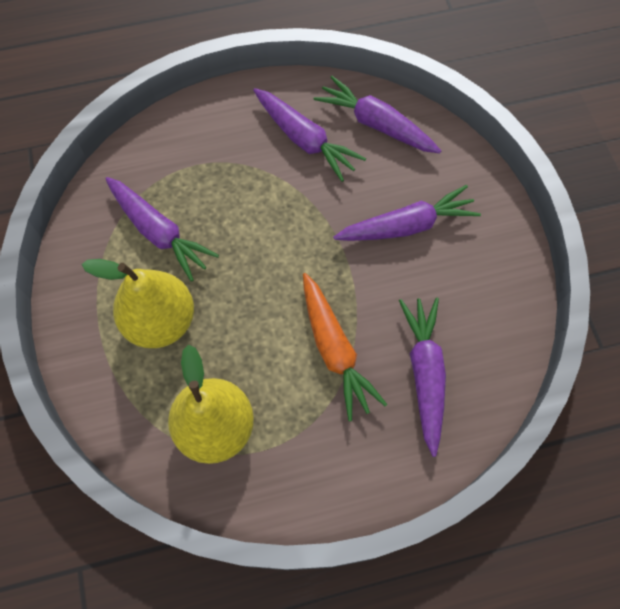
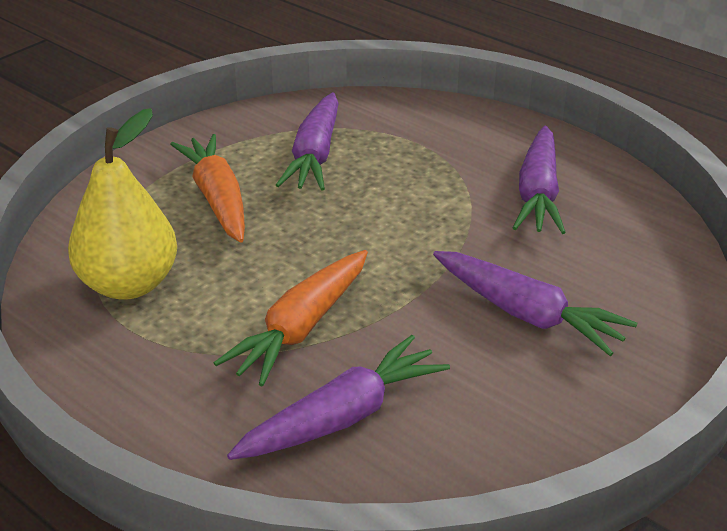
camera: 55 degrees right, 30 degrees down
yellow pear [82,259,194,348] -> orange carrot [170,134,245,243]
purple carrot [314,76,441,153] -> none

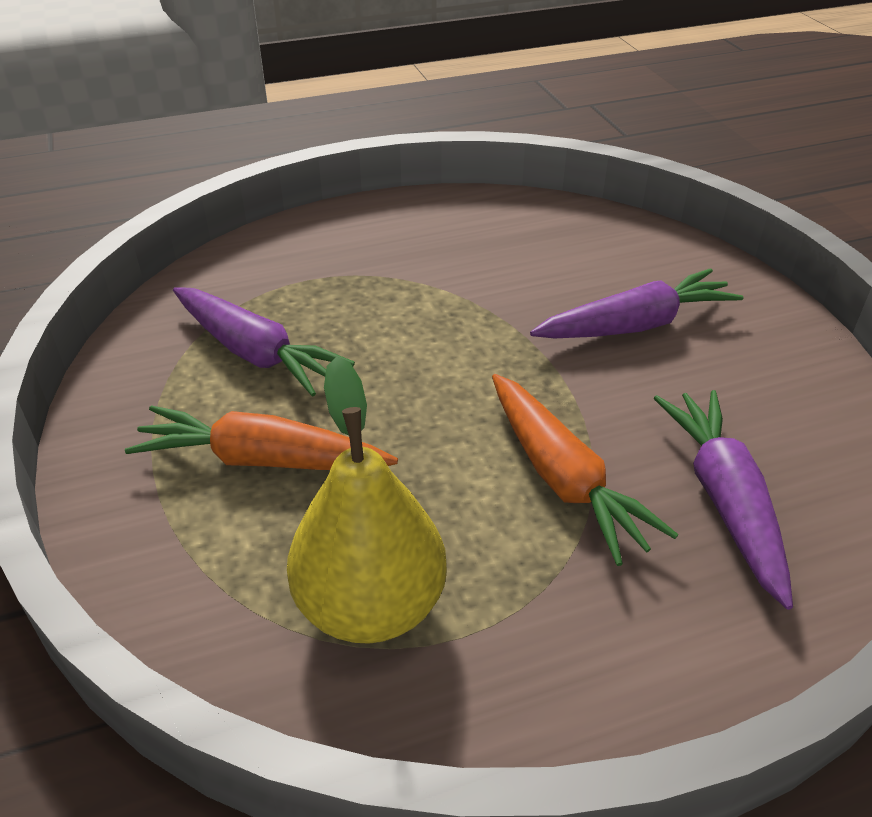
camera: 60 degrees left, 5 degrees up
purple carrot [513,126,566,234] -> none

